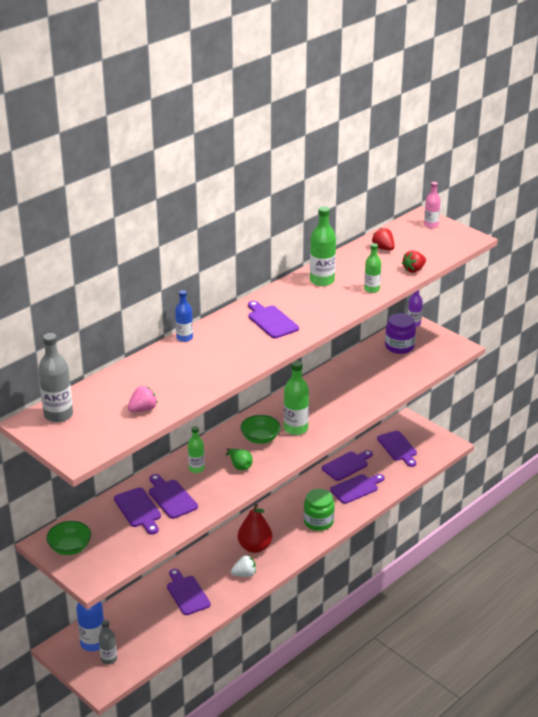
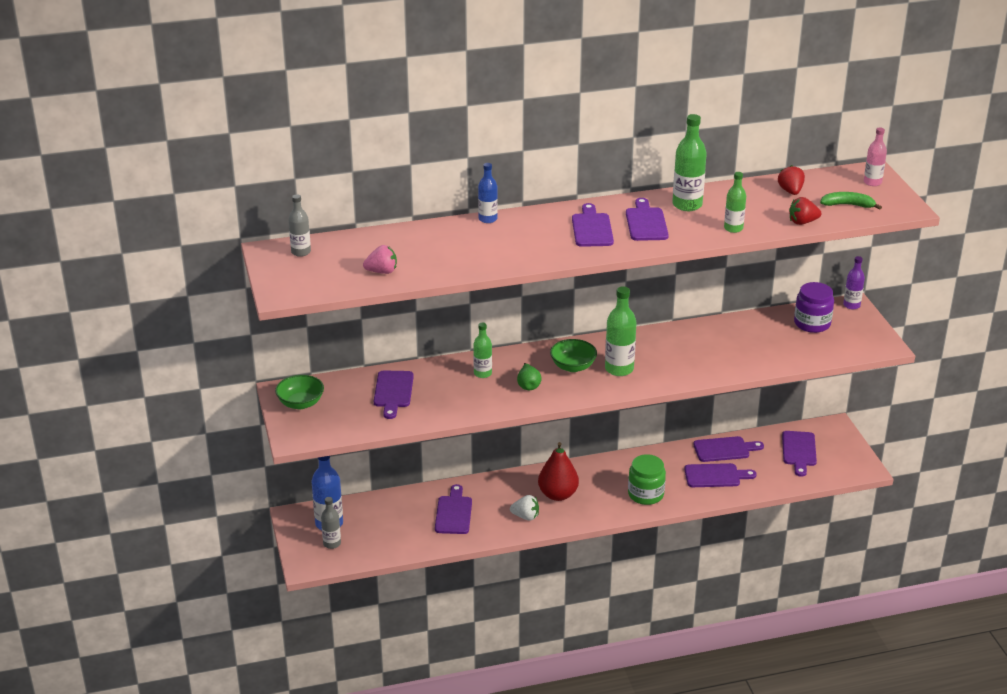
camera: 30 degrees right, 0 degrees up
grey bottle [38,333,73,422] -> grey bottle [288,194,311,257], size x0.62
purple cutting board [149,474,198,519] -> purple cutting board moved to [626,198,669,241]
none -> green banana [820,192,882,210]

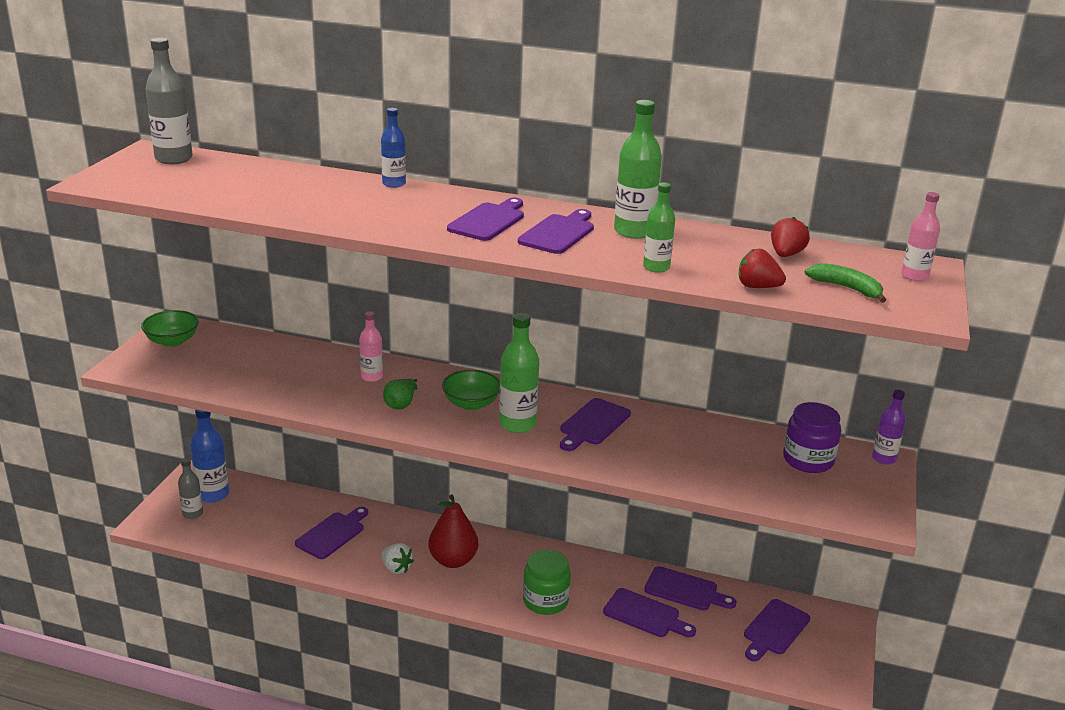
camera: 30 degrees right, 5 degrees down
grey bottle [288,194,311,257] -> grey bottle [145,38,193,164], size x1.60
pink strawberry [363,245,397,274] -> none
purple cutting board [374,371,414,419] -> purple cutting board moved to [560,398,631,451]
green bottle [473,323,492,378] -> pink bottle [359,311,383,382]

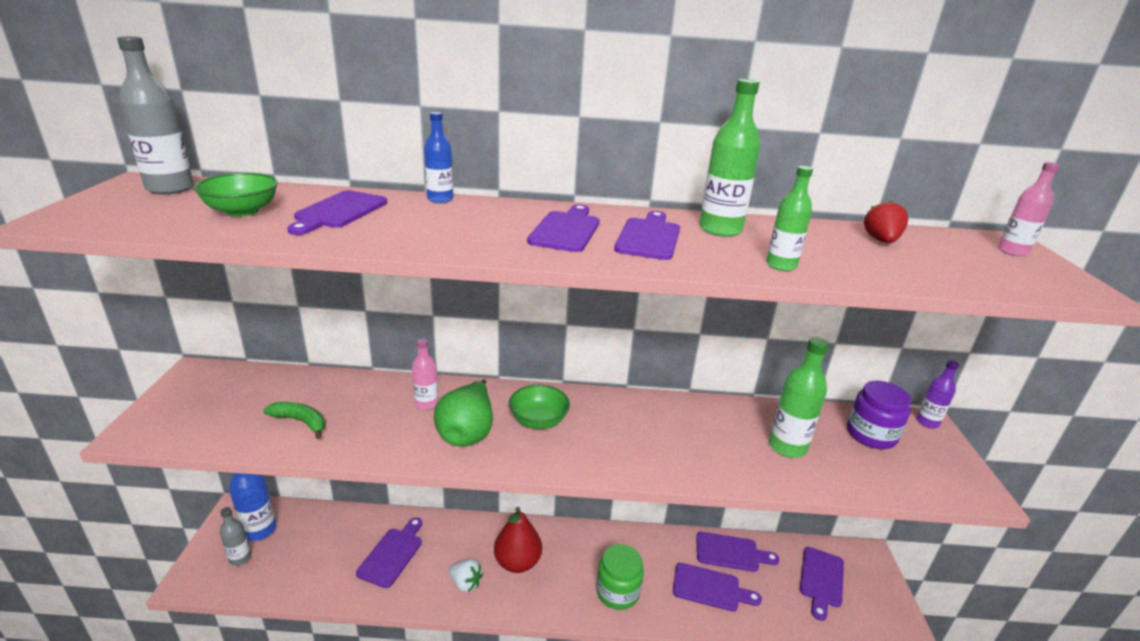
camera: 15 degrees left, 0 degrees up
green bowl [141,310,199,347] -> green bowl moved to [194,173,278,217]
green pear [383,379,417,409] -> green pear [434,379,493,446], size x1.79
green bottle [499,313,539,433] -> green bottle moved to [769,337,829,458]
purple cutting board [560,398,631,451] -> purple cutting board moved to [287,190,387,235]
red strawberry [739,249,786,288] -> none
green banana [804,263,886,303] -> green banana moved to [264,402,325,439]

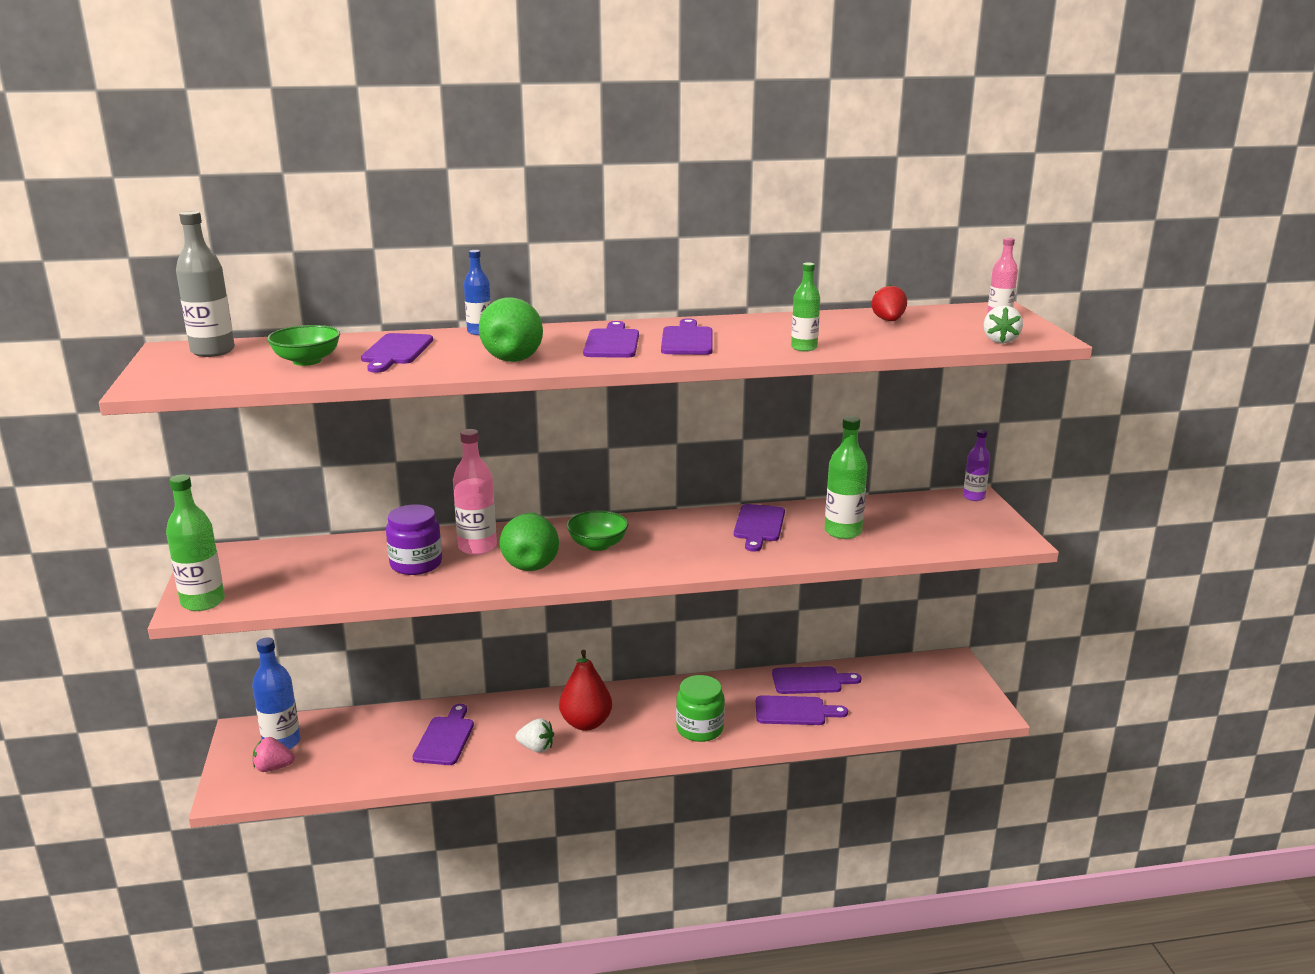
camera: 10 degrees left, 5 degrees down
grey bottle [220,507,251,566] -> pink strawberry [253,737,295,772]
green banana [264,402,325,439] -> none
pink bottle [412,338,438,410] -> pink bottle [453,429,497,555], size x1.60
green bottle [699,79,760,237] -> green bottle moved to [166,474,225,611]
purple cutting board [800,547,844,621] -> purple cutting board moved to [734,504,785,551]
purple jar [847,381,911,449] -> purple jar moved to [386,504,442,575]
none -> green pear [479,297,543,362]
none -> white strawberry [984,306,1023,344]

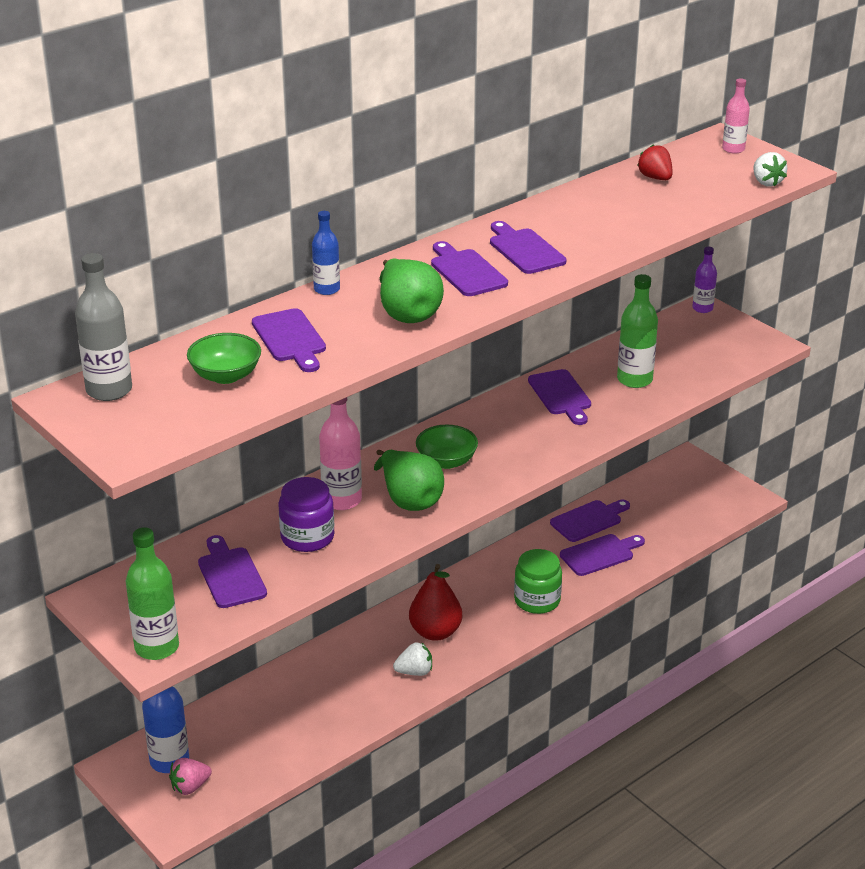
camera: 30 degrees left, 10 degrees up
purple cutting board [413,704,474,765] -> purple cutting board moved to [198,535,267,608]
green bottle [791,262,820,351] -> none

